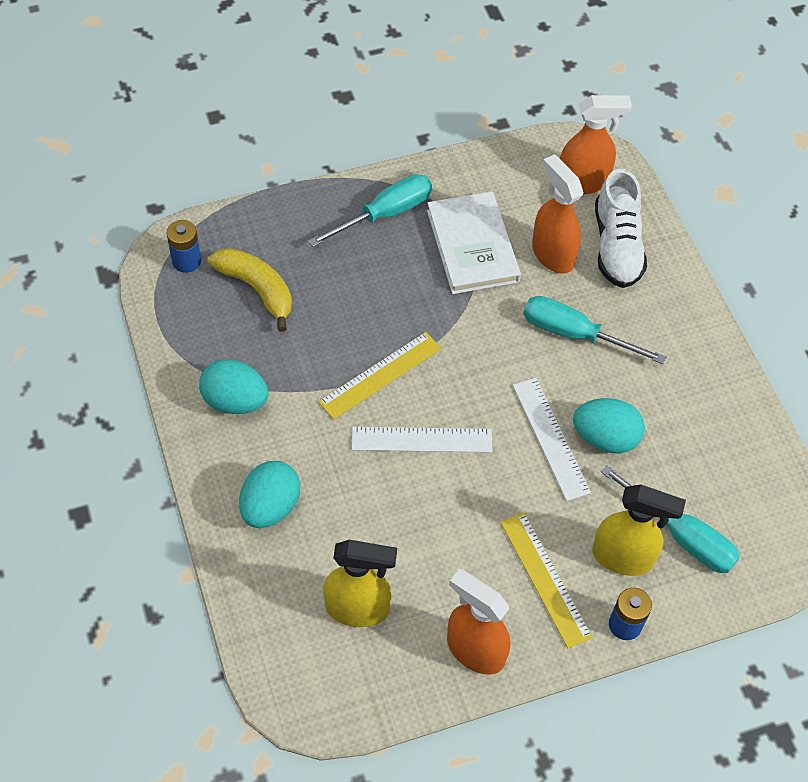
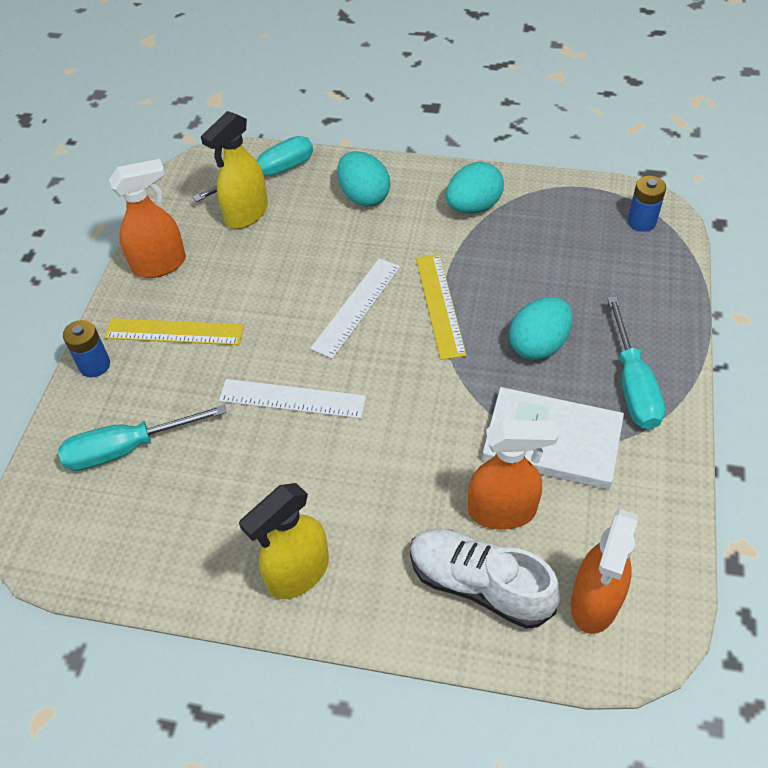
camera: 125 degrees right, 5 degrees down
yellow banana [207,248,292,332] -> none
turquoise screwdriver [523,296,666,364] -> turquoise screwdriver moved to [192,136,313,202]
turquoise egg [573,398,645,454] -> turquoise egg moved to [509,297,572,360]
yellow spray bottle [592,484,686,576] -> yellow spray bottle moved to [239,483,329,599]

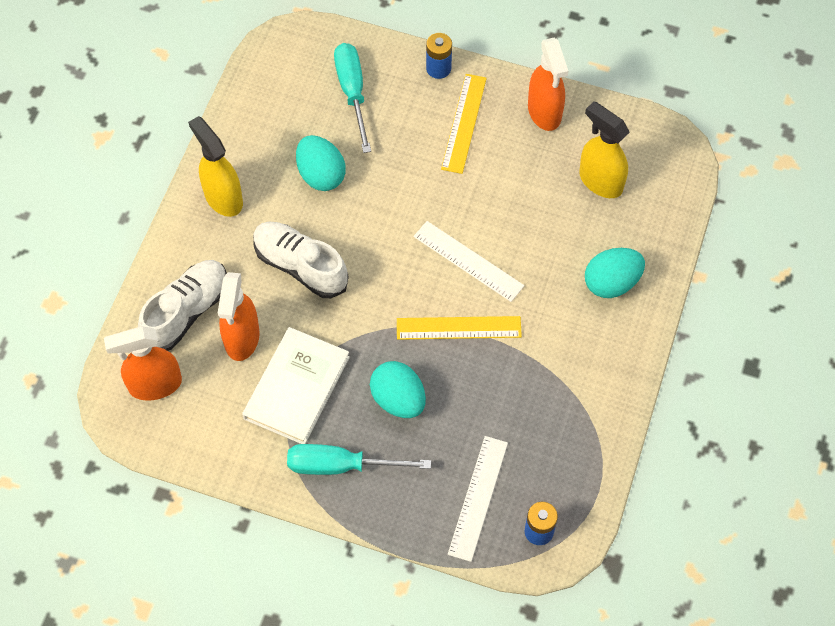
camera: 95 degrees right, 10 degrees up
turquoise screwdriver [192,136,313,202] -> none
white ruler [219,379,366,419] -> white ruler moved to [448,436,508,562]
turquoise egg [446,162,504,214] -> turquoise egg moved to [296,135,346,191]
orange spray bottle [571,509,638,634] -> orange spray bottle turned 45 degrees counterclockwise [104,326,182,401]
none -> white shoe [253,221,349,298]

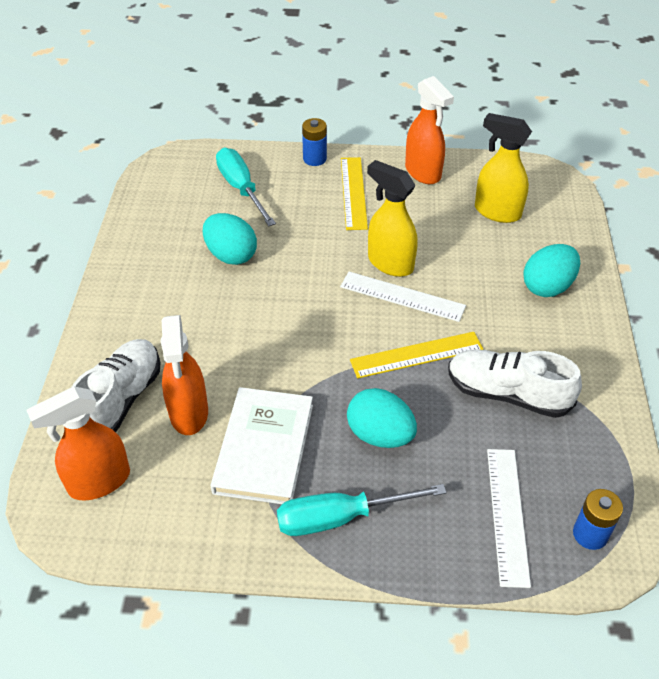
camera: 15 degrees left, 15 degrees down
yellow spray bottle [188,116,243,217] -> yellow spray bottle moved to [367,160,418,277]
white shoe [253,221,349,298] -> white shoe moved to [448,349,582,418]

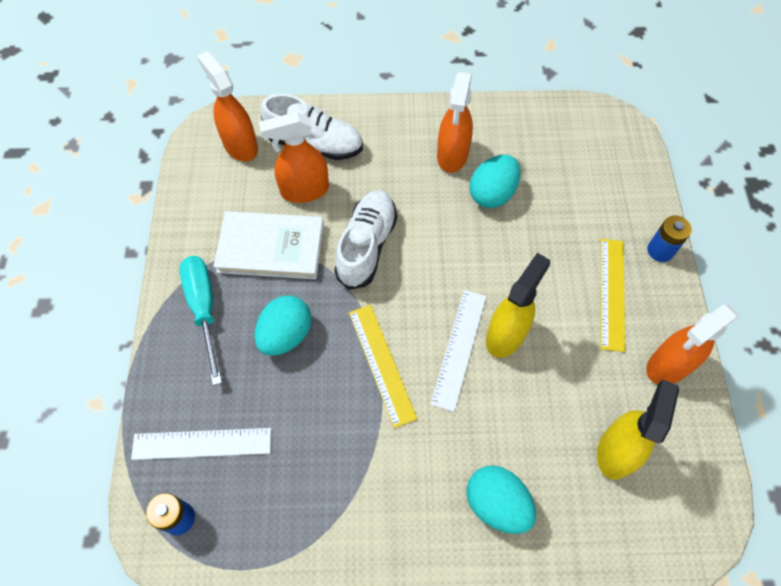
camera: 85 degrees right, 15 degrees up
turquoise screwdriver [216,148,276,226] -> none
yellow ruler [341,157,368,230] -> yellow ruler turned 75 degrees counterclockwise [601,239,625,352]
white shoe [448,349,582,418] -> white shoe moved to [334,190,397,290]
none -> orange spray bottle [437,72,473,173]

